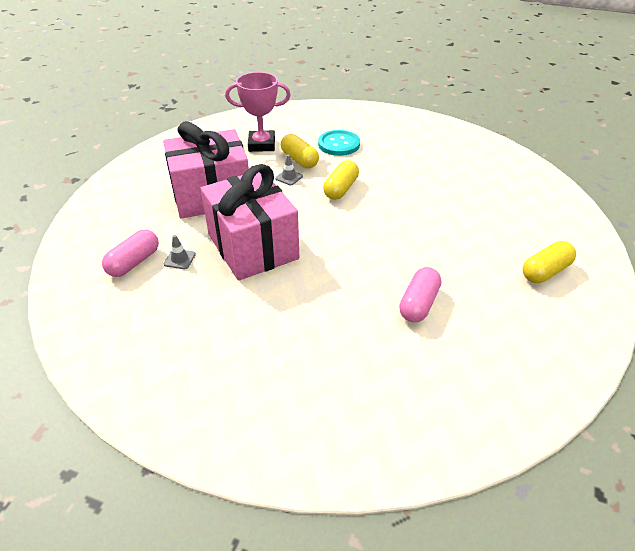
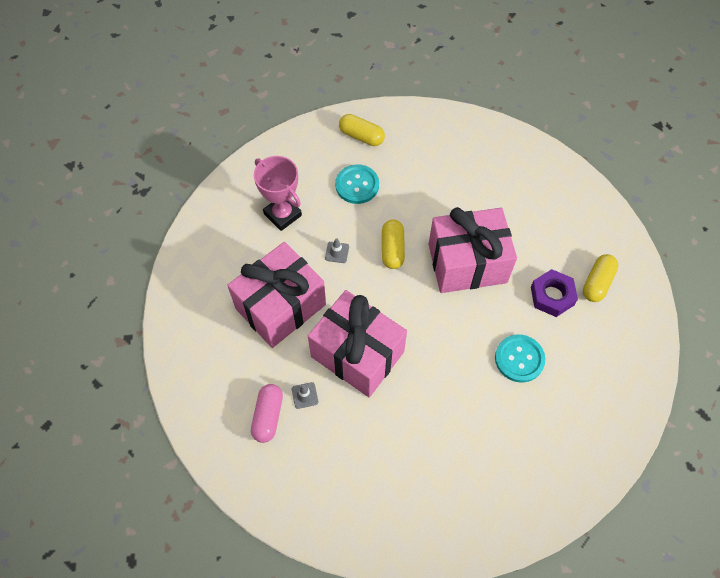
camera: 25 degrees left, 20 degrees up
pink trophy [225,72,291,152] -> pink trophy turned 75 degrees clockwise [254,156,302,231]
yellow capsule [281,134,319,168] -> yellow capsule moved to [339,114,385,146]
pink capsule [399,267,441,322] -> turquoise button [495,334,545,383]
none -> pink gift [429,207,517,293]
none -> purple nut [531,269,578,317]

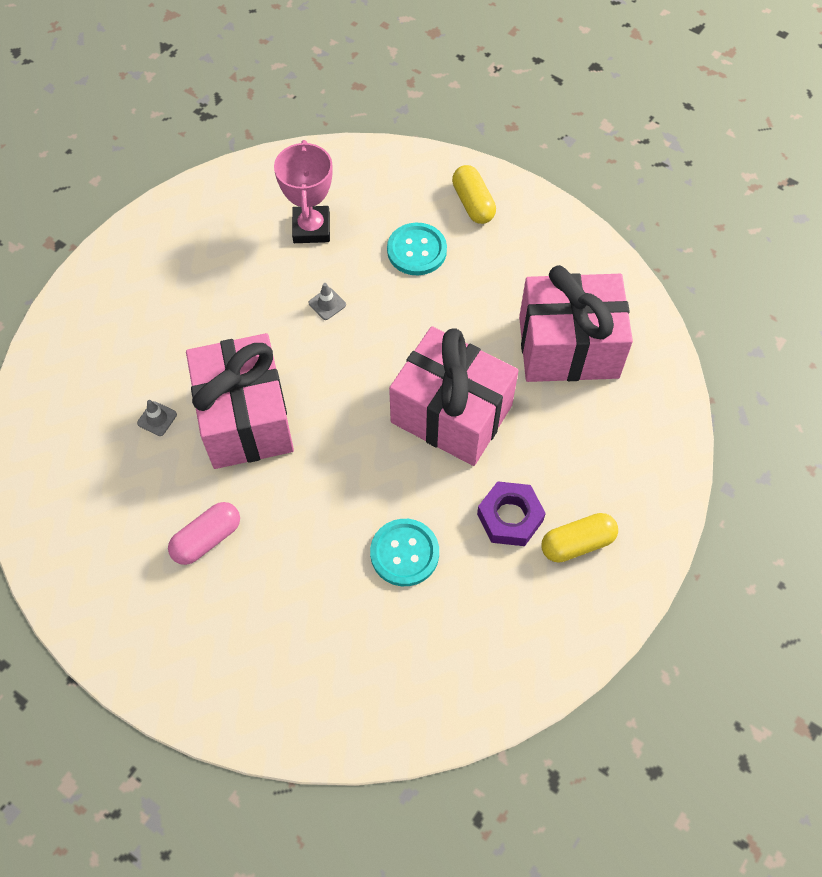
camera: 40 degrees right, 0 degrees up
pink gift [227,242,326,348] -> pink gift moved to [519,265,633,382]
pink capsule [251,384,283,443] -> pink capsule moved to [168,502,240,565]
yellow capsule [382,219,405,269] -> none

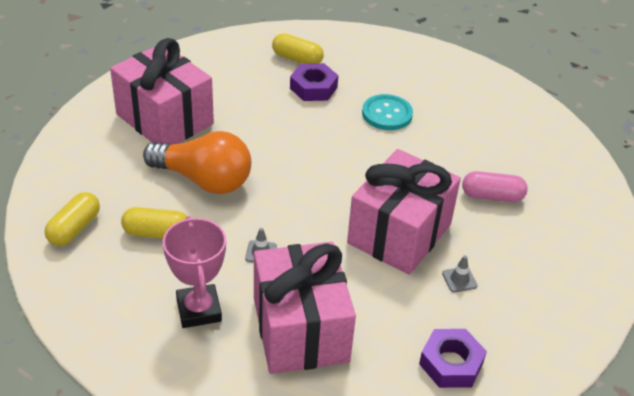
camera: 135 degrees left, 20 degrees down
pink trophy [274,140,333,243] -> pink trophy turned 60 degrees counterclockwise [163,216,226,328]
turquoise button [387,223,447,275] -> yellow capsule [121,207,187,239]
pink gift [389,326,519,466] -> pink gift moved to [254,242,356,374]
none -> orange light bulb [143,131,251,194]
none -> purple nut [419,329,487,388]

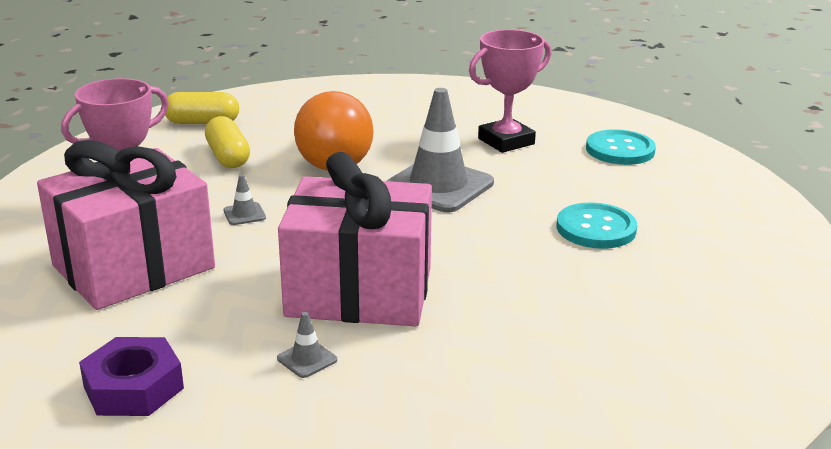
camera: 65 degrees right, 15 degrees down
pink gift [110,38,214,144] -> none
yellow capsule [272,33,324,64] -> turquoise button [586,129,656,165]
purple nut [290,63,338,101] -> none
pink capsule [462,171,528,202] -> none
none -> grey traffic cone [386,88,494,212]
none -> pink trophy [469,30,551,153]

